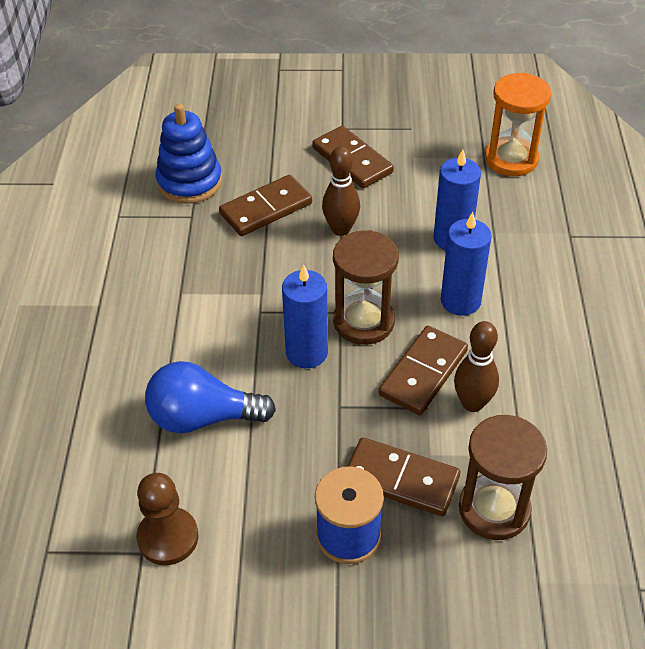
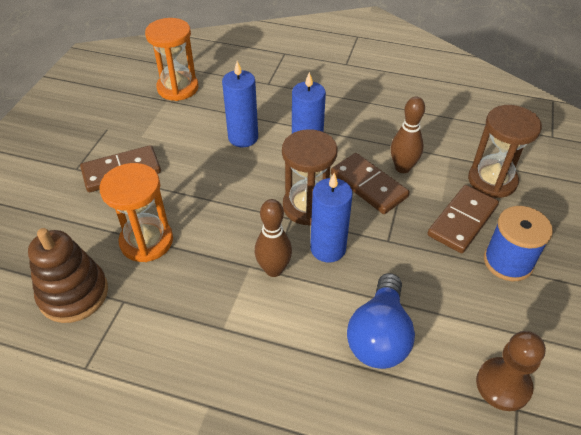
camera: 75 degrees left, 0 degrees up
blue stacking toy [156,103,222,204] -> brown stacking toy [28,228,108,323]
brown domino [219,175,312,236] -> orange hourglass [99,163,173,262]
brown bowling pin [322,146,360,236] -> brown bowling pin moved to [255,199,292,277]

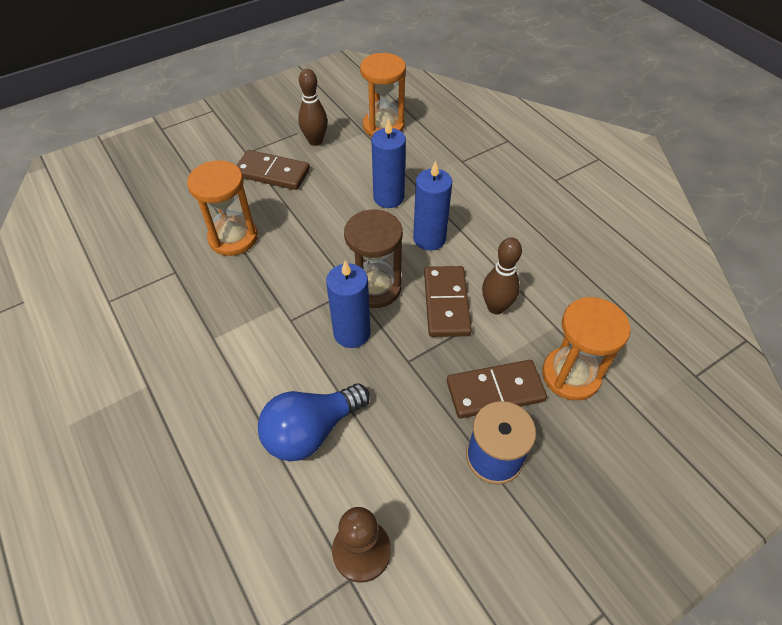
camera: 40 degrees right, 5 degrees up
brown stacking toy [28,228,108,323] -> none
brown bowling pin [255,199,292,277] -> brown bowling pin moved to [298,69,328,146]
brown hourglass [468,105,542,198] -> orange hourglass [542,297,631,401]

